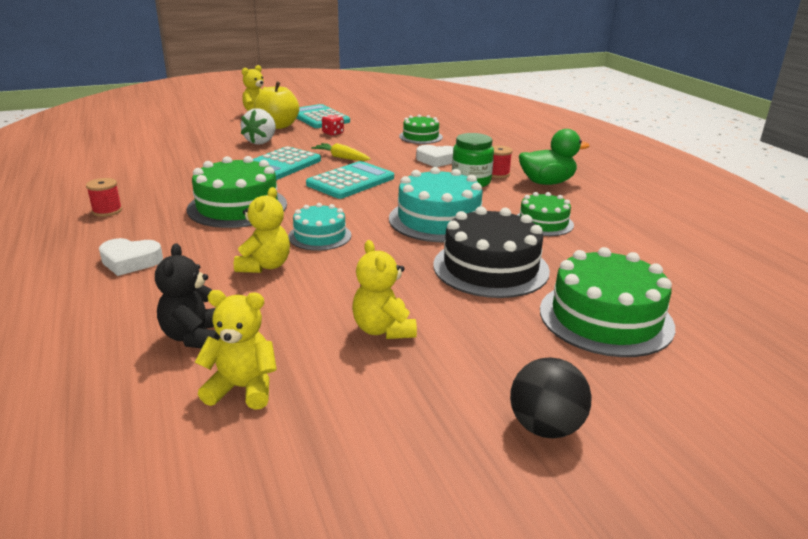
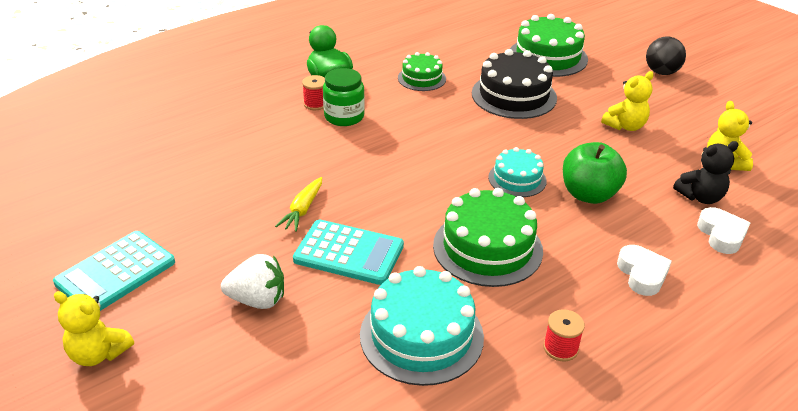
camera: 105 degrees left, 10 degrees up
yellow teddy bear [234,187,290,273] -> green apple [563,142,627,204]
yellow apple [254,81,299,129] -> none
turquoise calculator [306,161,394,199] -> none
red dice [322,114,344,136] -> none
turquoise cake [389,167,483,242] -> turquoise cake moved to [360,266,484,386]
green cake [399,114,443,144] -> none
white heart [416,145,454,167] -> white heart moved to [697,207,750,254]

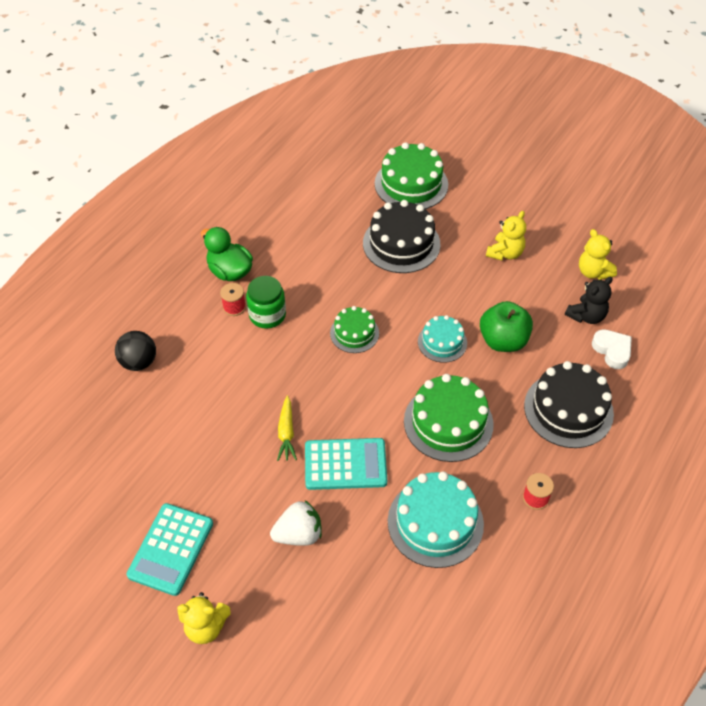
camera: 20 degrees left, 15 degrees up
green cake [398,52,446,91] -> green cake moved to [330,306,379,353]
white heart [617,245,672,296] -> black cake [524,361,614,448]
black ball [646,37,686,75] -> black ball moved to [115,331,156,371]

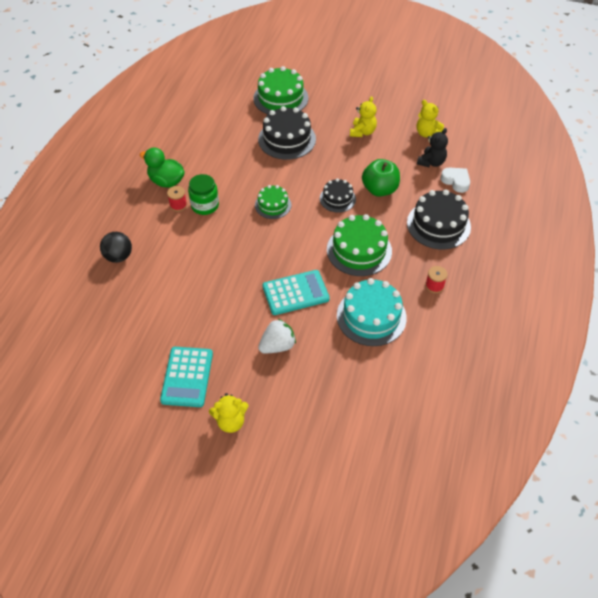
camera: 15 degrees left, 0 degrees up
yellow carrot [277,395,297,461] -> none
turquoise cake [418,315,467,363] -> black cake [320,178,356,213]

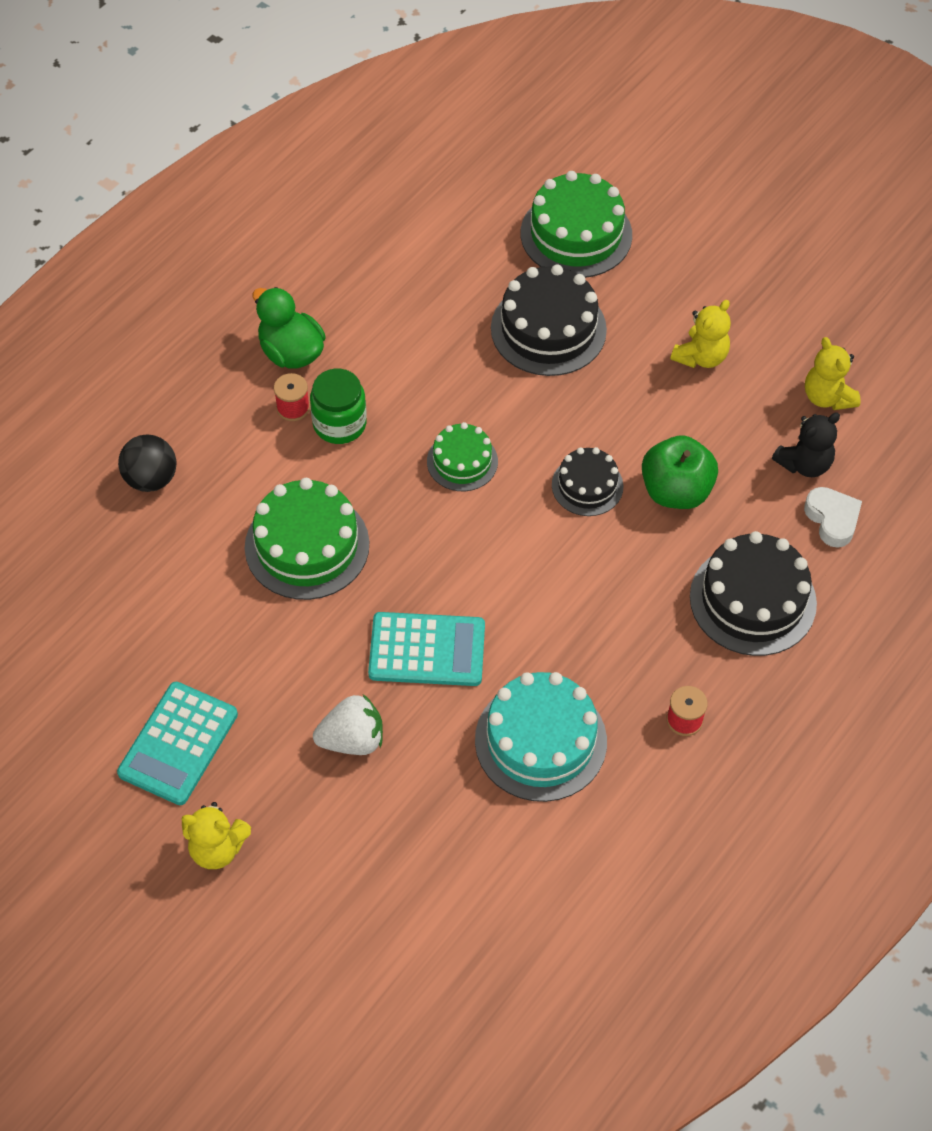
camera: 20 degrees right, 5 degrees up
green cake [327,214,392,276] -> green cake moved to [245,478,369,600]

